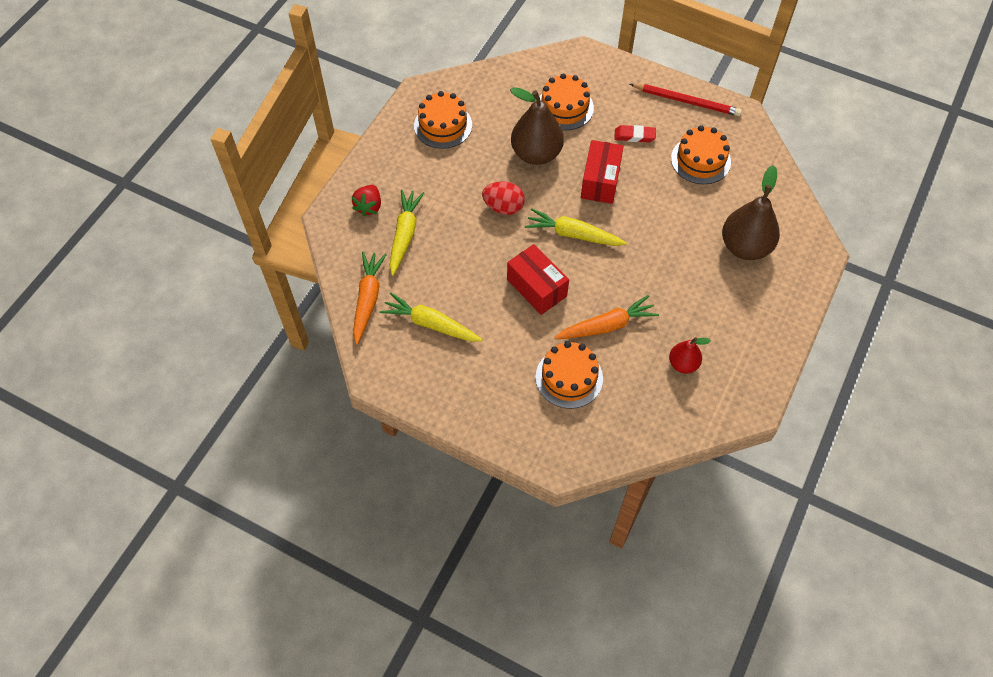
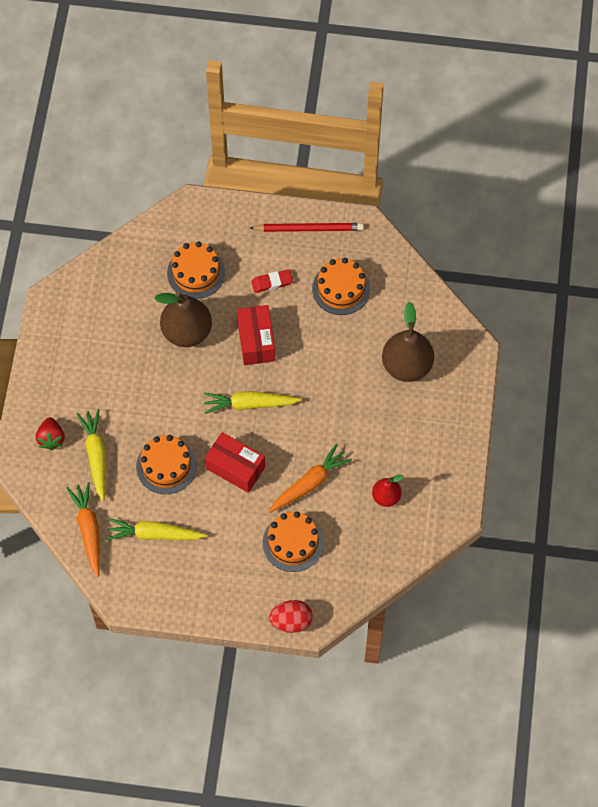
camera: 20 degrees left, 5 degrees up
orange cake [414,91,472,149] -> orange cake moved to [136,435,197,494]
red egg [482,181,525,215] -> red egg moved to [269,600,313,633]

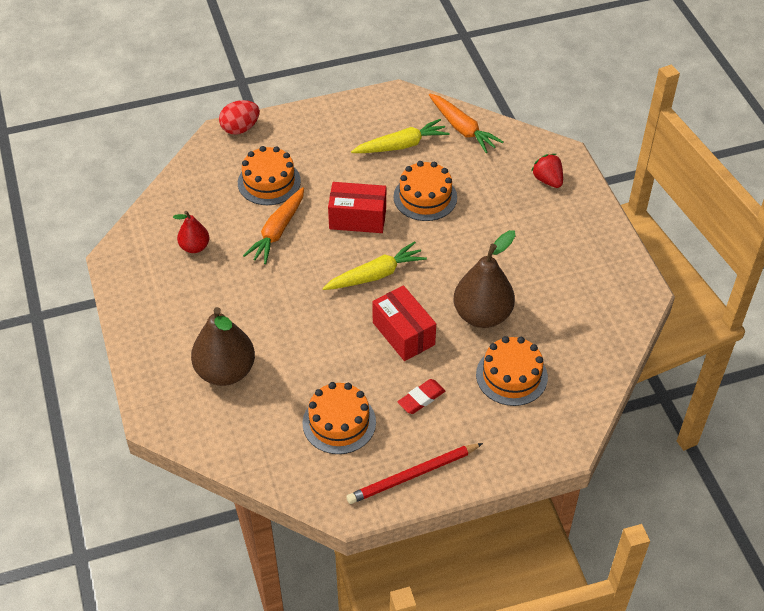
camera: 155 degrees right, 15 degrees down
yellow carrot [76,409,106,501] -> none

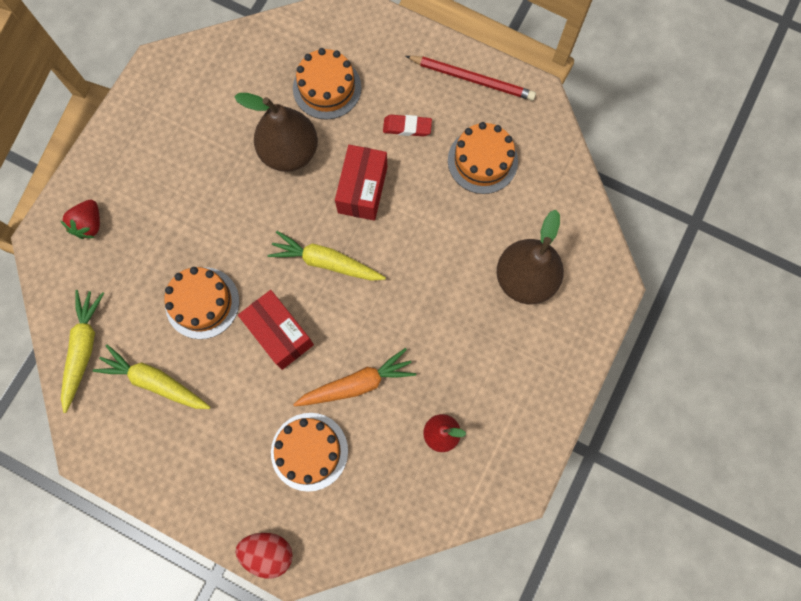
camera: 135 degrees left, 25 degrees up
orange carrot [429,93,504,153] -> yellow carrot [61,290,104,413]

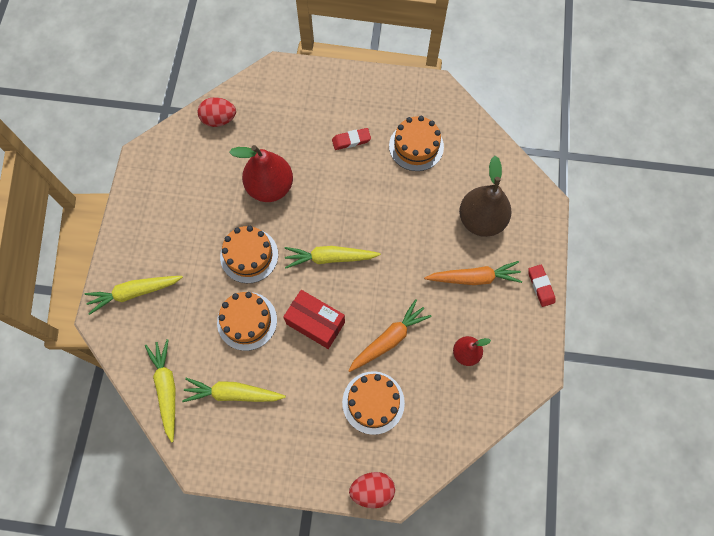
camera: 20 degrees left, 5 degrees down
red strawberry [60,200,100,239] -> yellow carrot [84,276,183,315]
brown pear [234,93,318,172] -> red pear [229,145,293,202]
orange cake [293,48,361,120] -> orange cake moved to [220,226,278,283]
red box [335,145,387,221] -> none
red pencil [406,56,536,101] -> none
none -> red egg [198,97,236,127]
none -> orange carrot [424,261,522,285]
none -> red eraser [528,265,555,307]

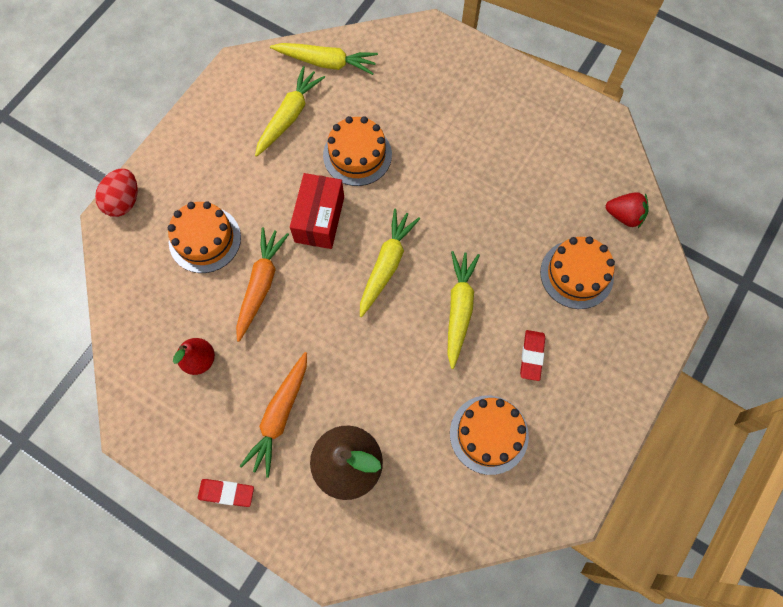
camera: 115 degrees right, 0 degrees up
yellow carrot [84,276,183,315] -> yellow carrot moved to [447,251,480,369]
red egg [198,97,236,127] -> red strawberry [606,192,649,228]
orange cake [220,226,278,283] -> orange cake moved to [540,236,615,309]
red pear [229,145,293,202] -> none
red box [283,290,345,349] -> red box turned 45 degrees counterclockwise [290,173,344,249]
orange carrot [348,299,432,372] -> orange carrot turned 150 degrees counterclockwise [236,228,289,342]

